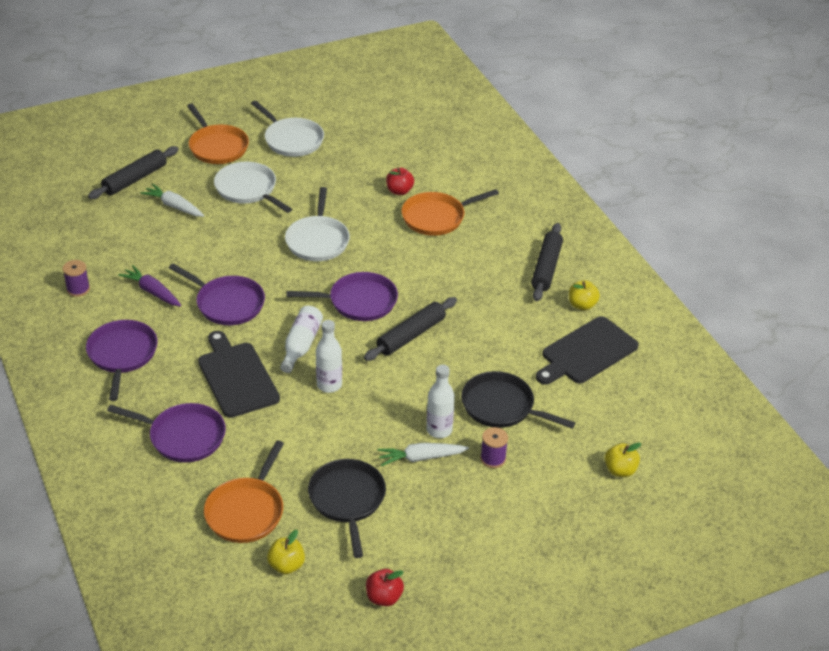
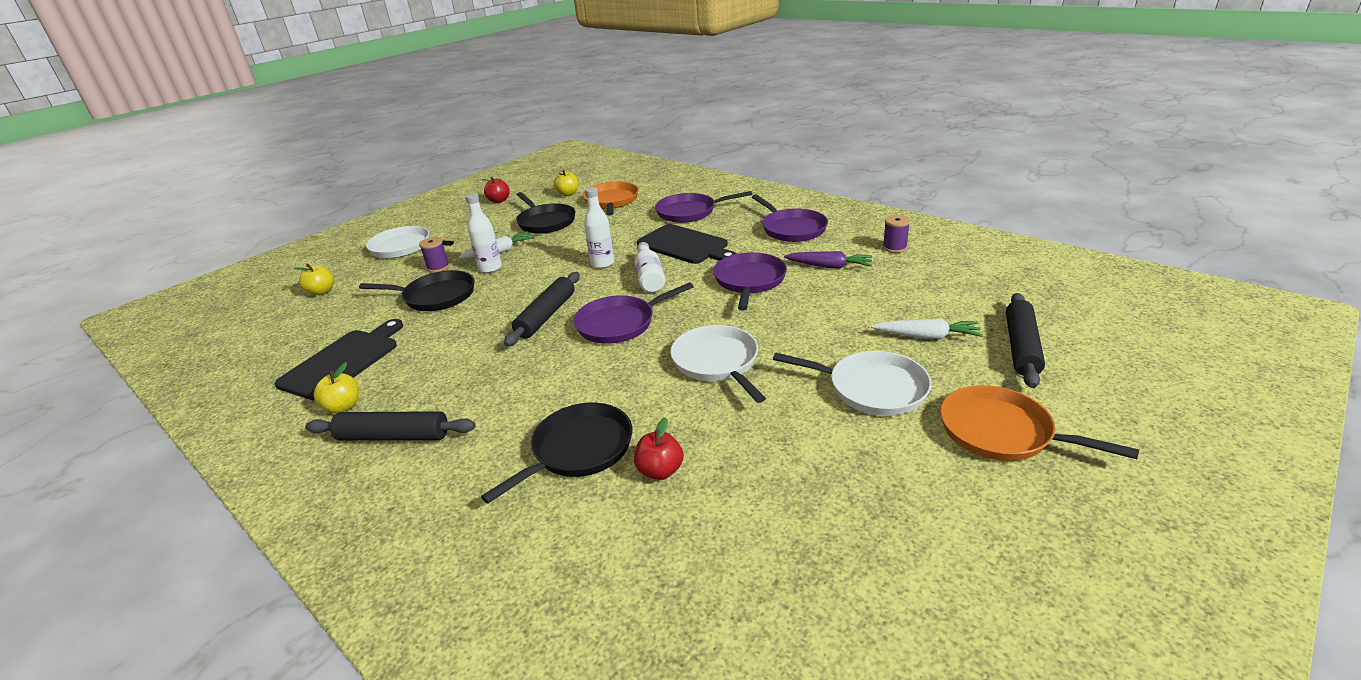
camera: 160 degrees right, 10 degrees down
purple pan [169,263,265,325] -> purple pan turned 90 degrees clockwise [713,252,787,310]
white pan [251,100,324,157] -> white pan moved to [366,226,454,258]
orange pan [401,189,499,236] -> black pan [481,403,632,504]
black rolling pin [531,223,563,301] -> black rolling pin turned 75 degrees counterclockwise [305,411,476,440]

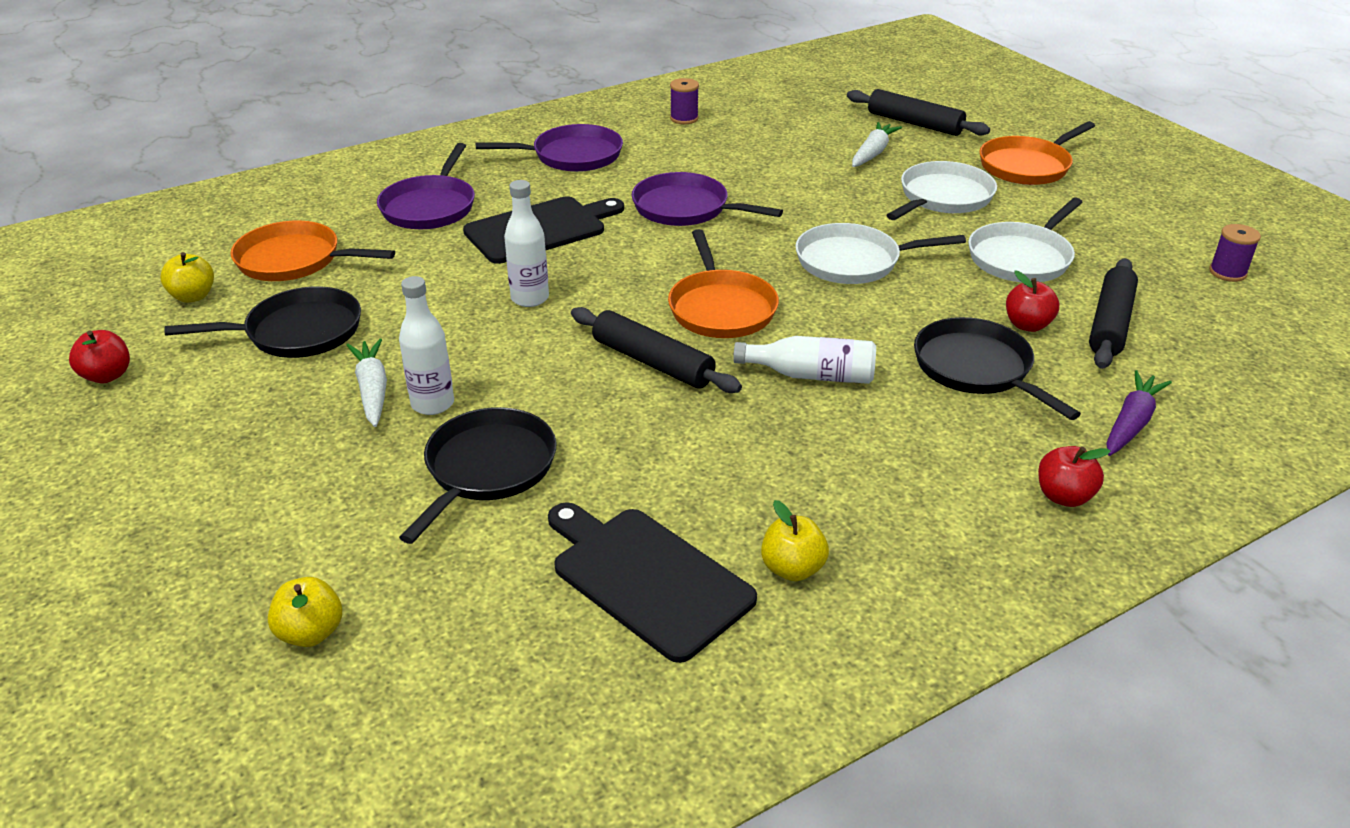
camera: 75 degrees left, 5 degrees up
black rolling pin [305,411,476,440] -> black rolling pin moved to [1089,258,1138,369]
white pan [366,226,454,258] -> white pan moved to [968,198,1083,282]
purple spool [419,237,450,273] -> purple spool moved to [1209,224,1261,282]
purple pan [573,282,694,344] -> orange pan [668,229,779,338]
white bottle [635,242,666,293] -> white bottle moved to [733,336,876,384]
purple carrot [784,251,872,269] -> purple carrot moved to [1106,370,1172,456]
none -> red apple [1038,446,1111,507]

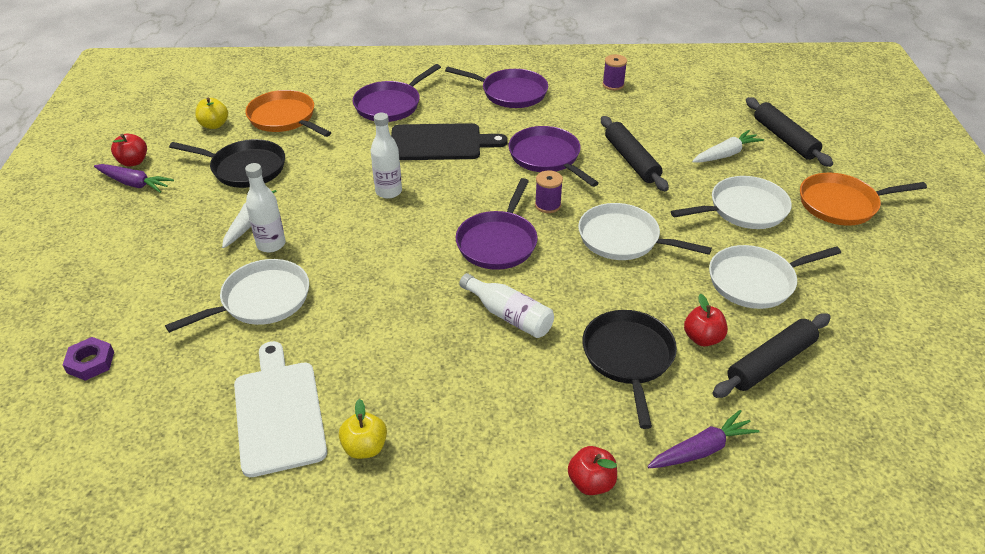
camera: 30 degrees right, 5 degrees up
yellow apple [268,577,342,647] -> purple nut [63,337,114,381]
black pan [399,407,557,544] -> white pan [165,259,309,333]
black cutting board [548,502,757,663] -> white cutting board [234,341,327,477]
black rolling pin [571,307,742,393] -> black rolling pin moved to [601,116,669,191]
orange pan [668,229,779,338] -> purple pan [455,178,538,270]
purple spool [1209,224,1261,282] -> purple spool moved to [535,170,563,213]
none -> purple carrot [94,164,174,193]

